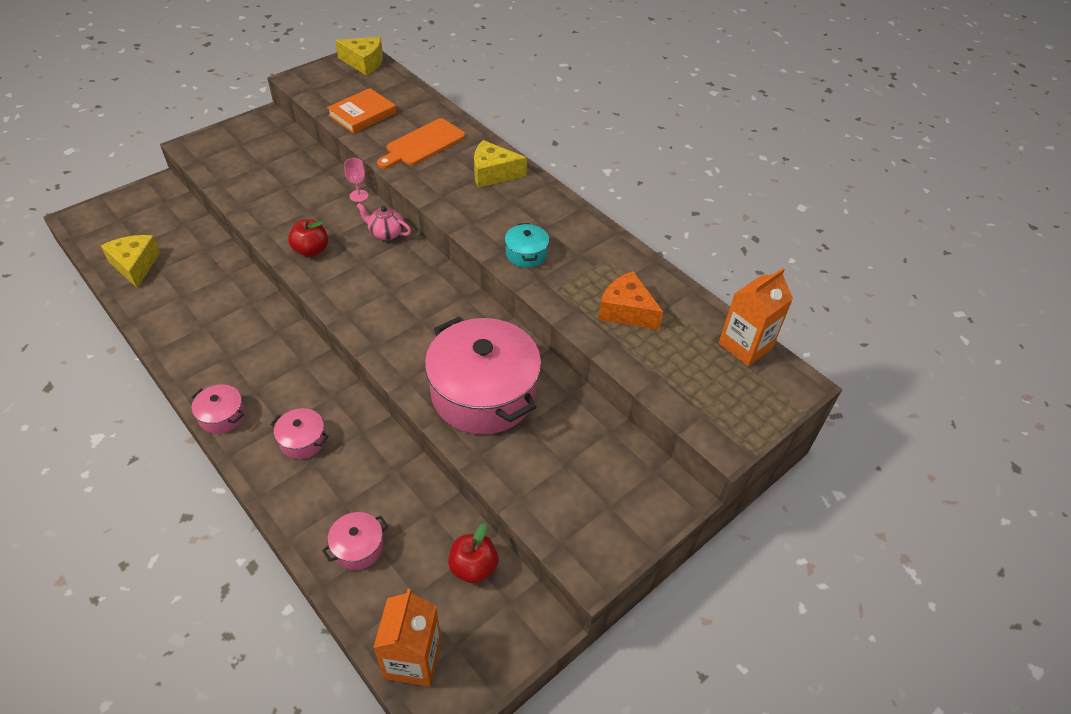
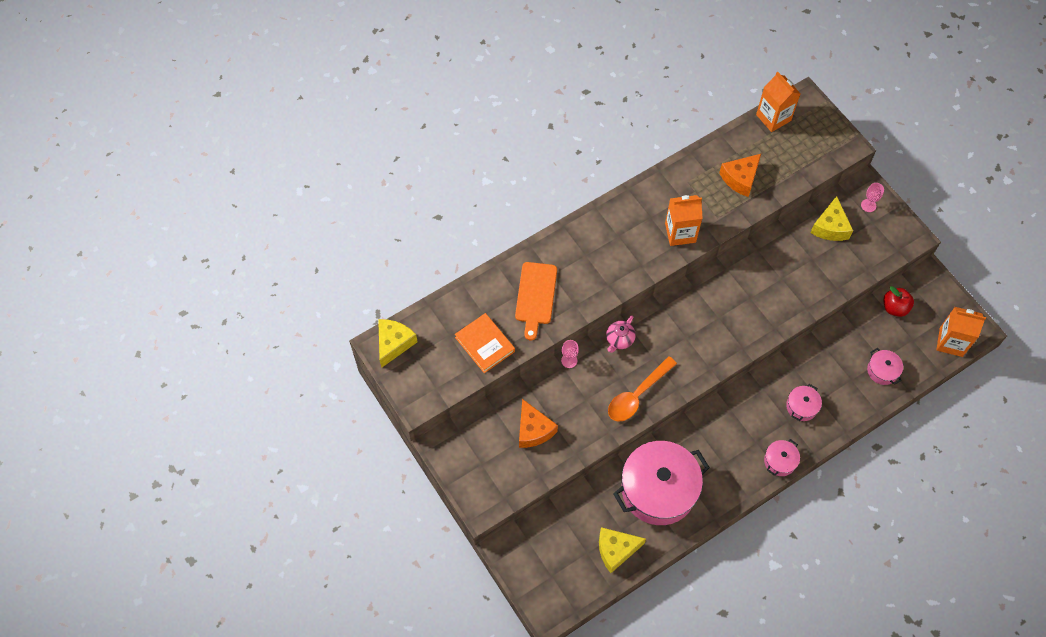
camera: 80 degrees left, 15 degrees up
red apple [288,219,328,257] -> orange spoon [608,356,677,422]
orange cutting board [377,118,465,169] -> orange cutting board turned 45 degrees clockwise [515,262,557,341]
pink pot [425,316,541,434] -> pink pot moved to [613,441,710,525]
yellow cheese [474,140,527,188] -> yellow cheese moved to [810,196,853,241]
turquoise pot [505,223,549,268] -> orange carton [665,195,703,246]
none -> orange cheese [519,399,558,448]
none -> pink goblet [861,183,884,212]

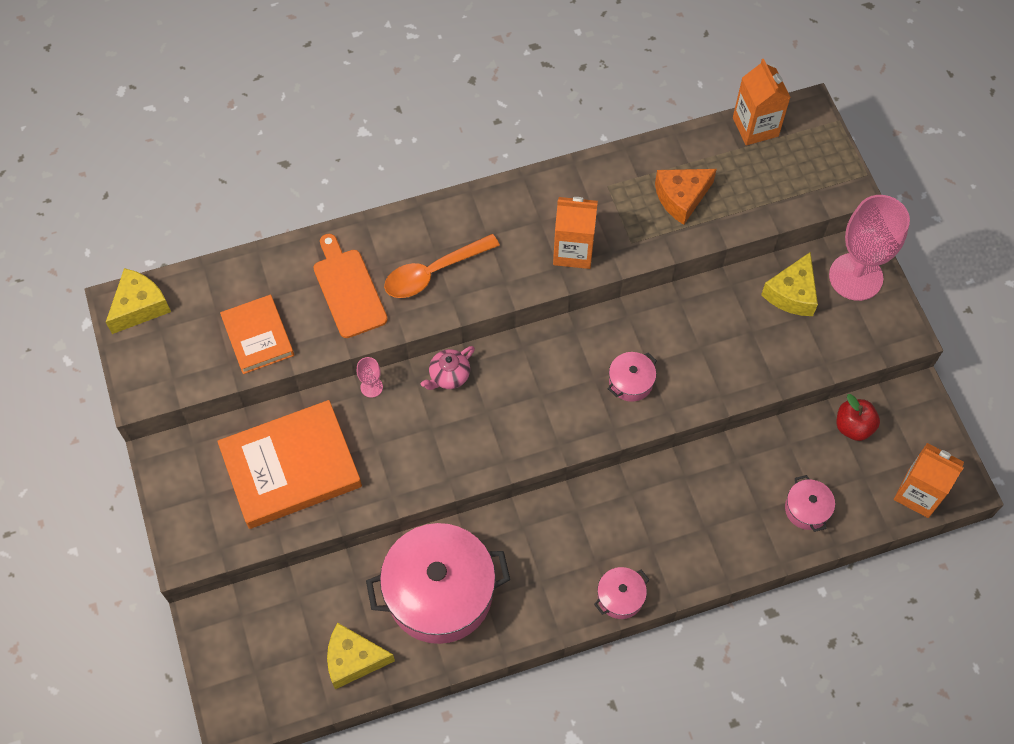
camera: 15 degrees right, 0 degrees up
orange cutting board [515,262,557,341] -> orange cutting board turned 135 degrees clockwise [313,234,388,338]
orange cheese [519,399,558,448] -> orange book [217,400,362,529]
orange spoon [608,356,677,422] -> orange spoon moved to [384,234,500,298]
pink pot [786,384,822,421] -> pink pot moved to [608,352,657,402]
pink goblet [861,183,884,212] -> pink goblet [829,195,910,301], size x2.46

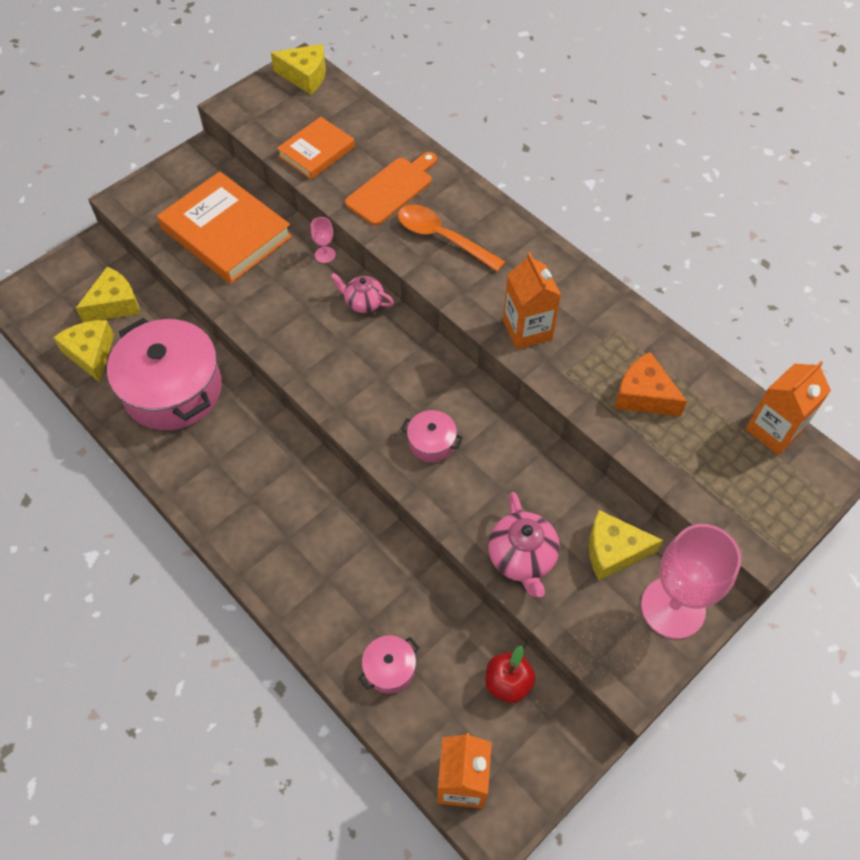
camera: 65 degrees right, 5 degrees down
pink pot [594,567,650,619] -> none
none -> yellow cheese [76,267,140,322]
none -> pink teapot [488,492,560,597]

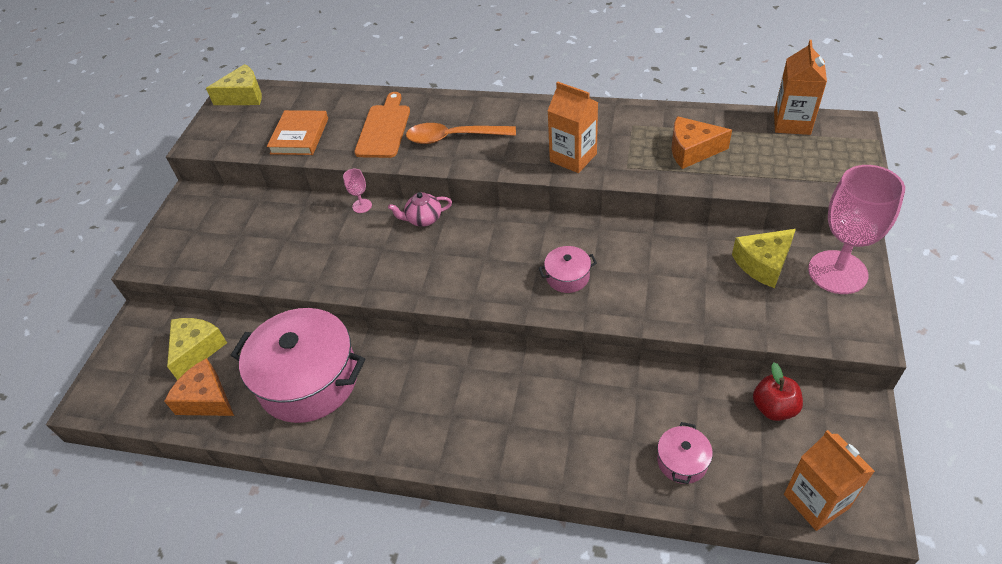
camera: 30 degrees left, 10 degrees down
yellow cheese [53,320,114,382] -> orange cheese [164,358,234,416]
orange book [157,172,292,284] -> none
pink teapot [488,492,560,597] -> none

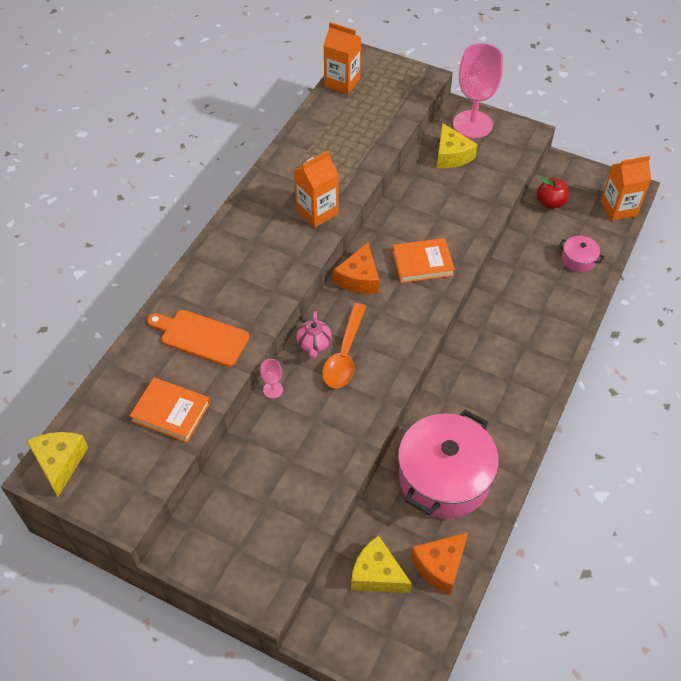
camera: 80 degrees left, 5 degrees up
orange spoon [406,123,516,144] -> orange spoon moved to [322,303,366,388]
pink pot [539,246,597,293] -> orange book [392,238,455,283]
orange cheese [671,116,732,169] -> orange cheese moved to [334,242,379,294]

